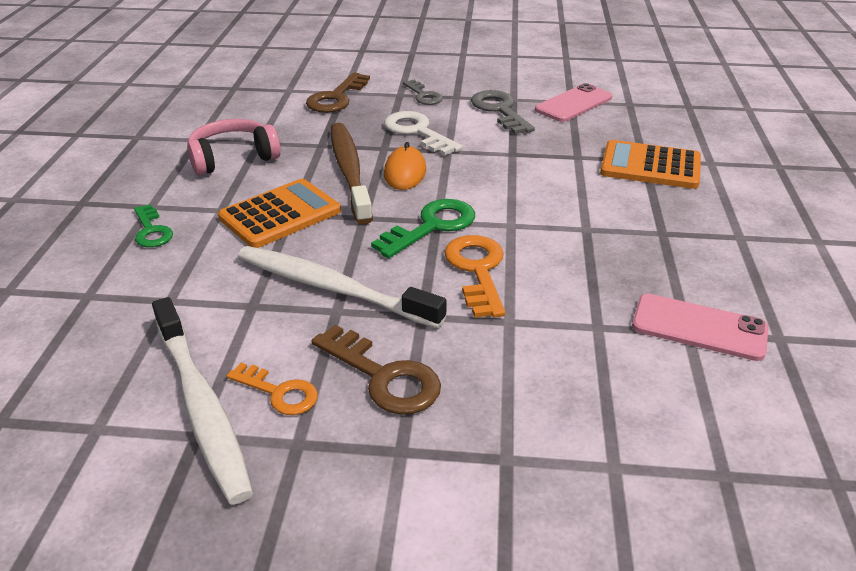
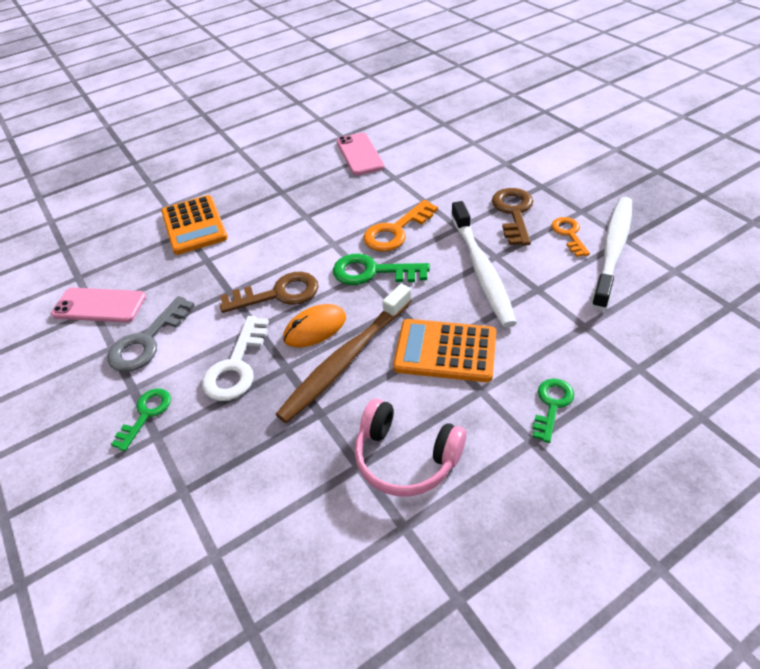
camera: 125 degrees left, 10 degrees up
brown key [306,73,370,113] -> brown key moved to [220,272,319,313]
grey key [403,80,443,105] -> green key [111,389,171,451]

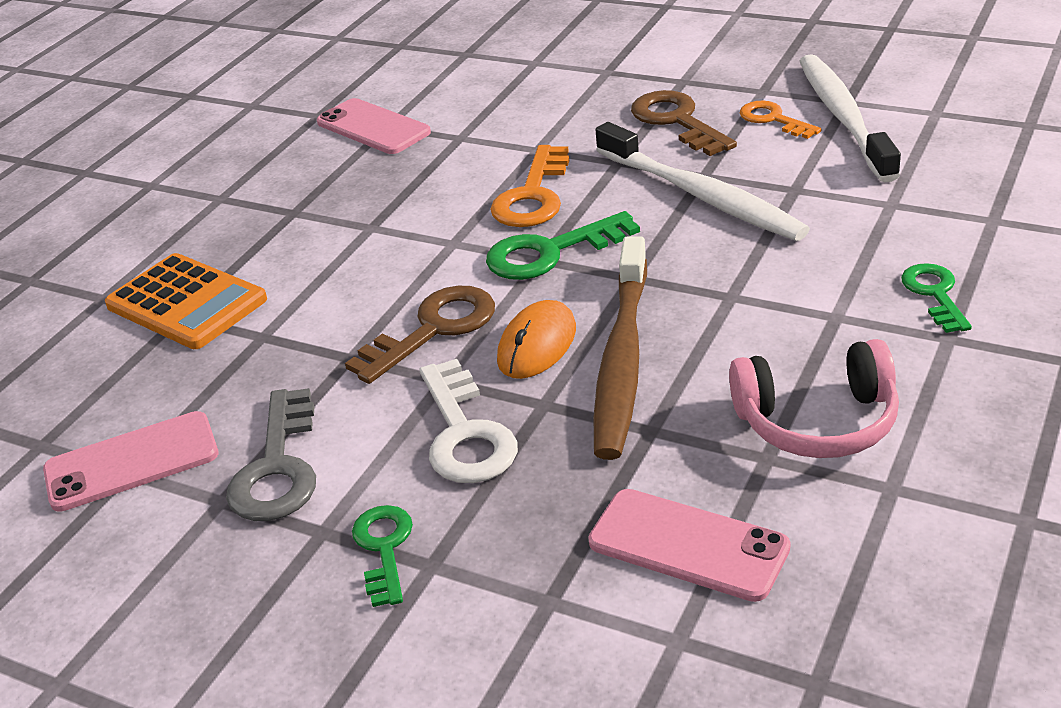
camera: 30 degrees left, 10 degrees down
orange calculator [393,319,496,382] -> none
none -> pink phone [588,489,791,602]

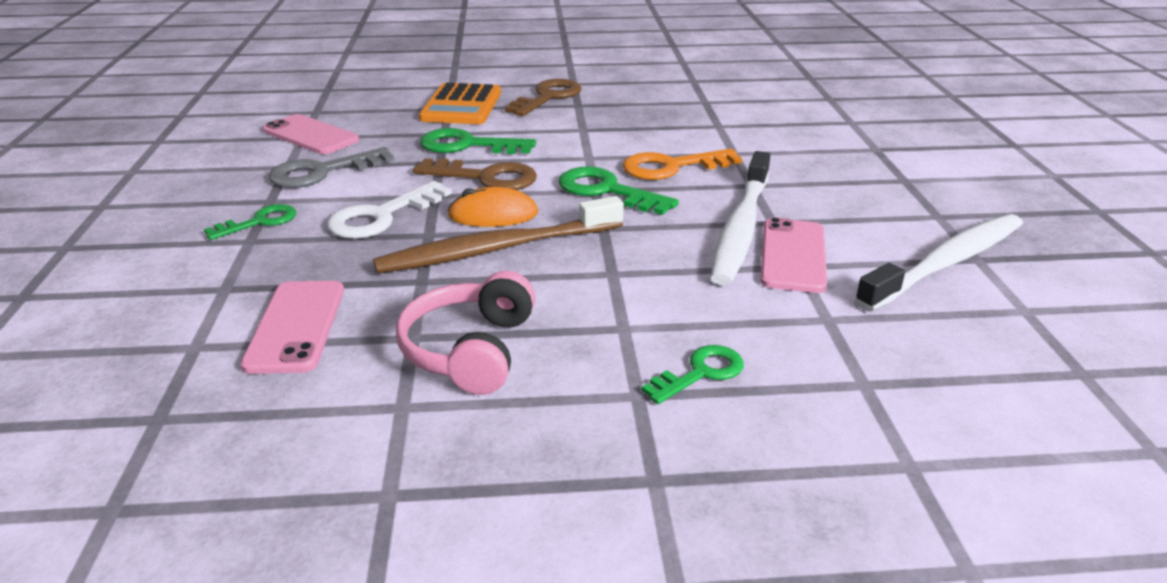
camera: 55 degrees right, 5 degrees down
pink phone [317,98,431,154] -> pink phone moved to [760,217,827,293]
brown key [631,90,737,156] -> brown key moved to [505,79,582,116]
pink headphones [729,339,899,458] -> pink headphones turned 45 degrees clockwise [396,271,536,395]
orange key [740,101,822,139] -> none
none -> green key [420,128,536,154]

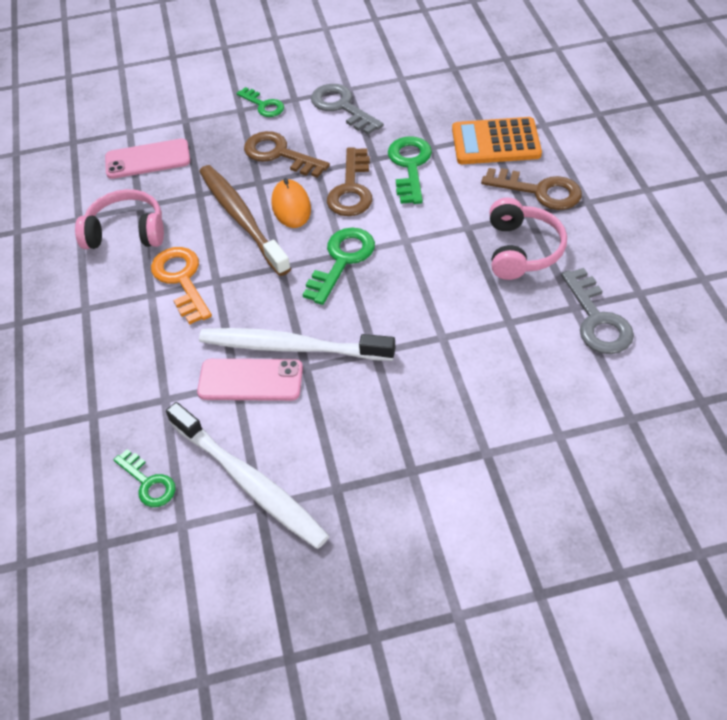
camera: 85 degrees right, 20 degrees up
pink phone [263,114,359,154] -> none
white key [327,181,452,239] -> brown key [244,131,330,178]
orange key [623,149,742,180] -> orange key moved to [151,247,212,325]
green key [642,345,744,404] -> green key moved to [113,449,176,507]
none -> pink headphones [489,197,567,280]
none -> grey key [561,268,634,354]

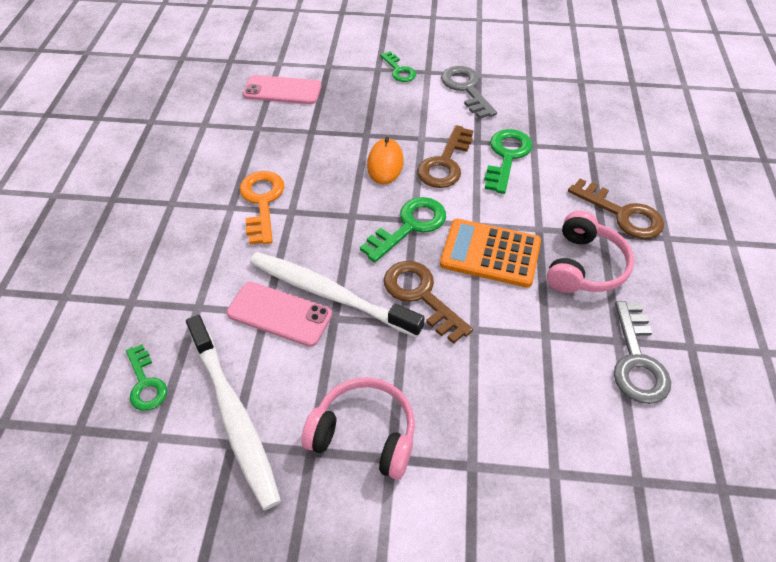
camera: 15 degrees right, 0 degrees up
pink headphones [75,189,164,249] -> pink headphones moved to [301,377,415,480]
brown toothbrush [199,165,291,276] -> none
brown key [244,131,330,178] -> brown key moved to [384,261,473,344]
orange calculator [452,117,542,164] -> orange calculator moved to [440,219,541,288]

